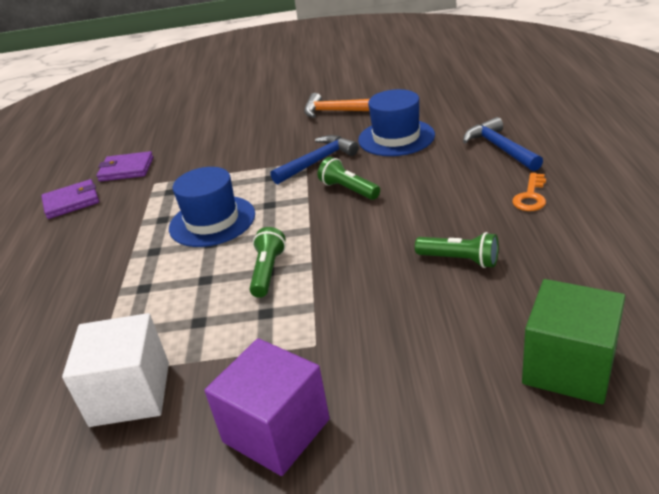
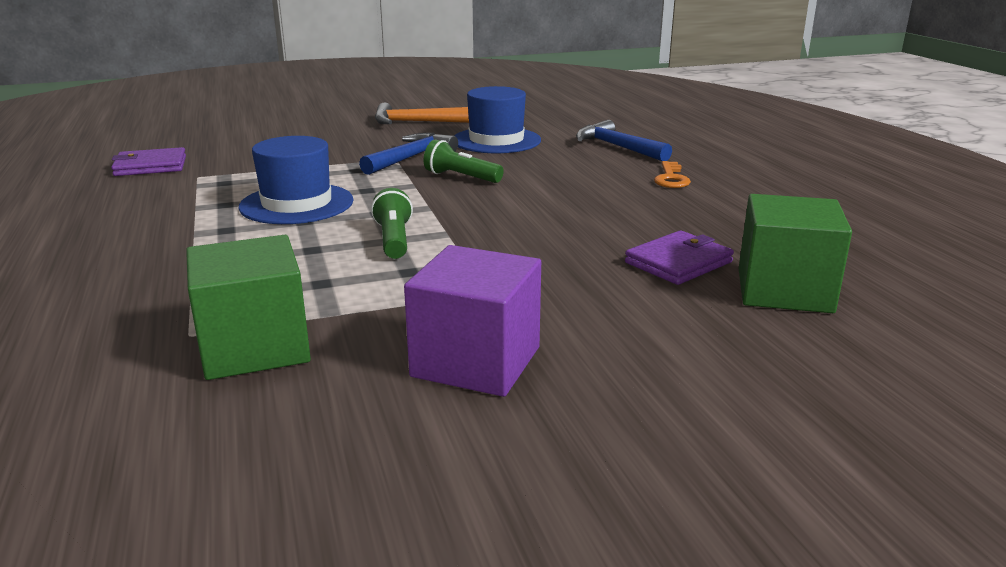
camera: 20 degrees left, 10 degrees down
purple wallet [41,179,99,219] -> purple wallet moved to [625,230,734,285]
white cube [62,313,169,427] -> green cube [186,235,311,380]
green flashlight [415,232,499,268] -> none

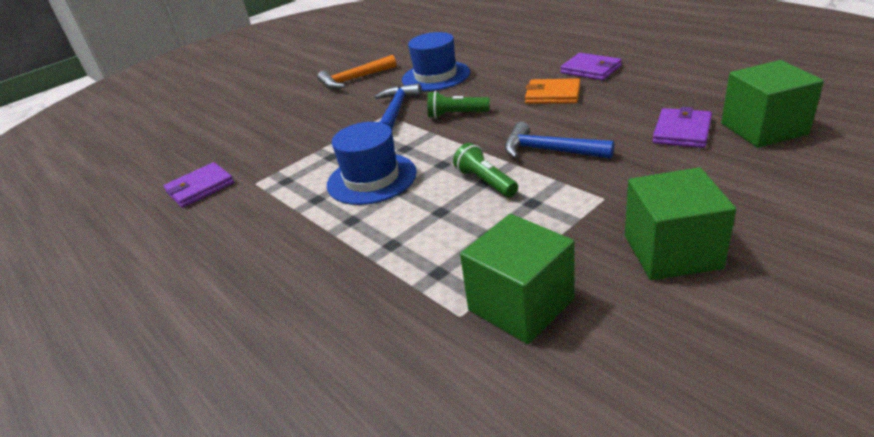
camera: 20 degrees left, 10 degrees up
purple cube [404,245,541,397] -> green cube [625,167,736,280]
blue hammer [576,120,672,161] -> blue hammer moved to [505,122,614,159]
orange key [654,161,691,188] -> purple wallet [560,53,622,80]
none -> orange wallet [525,78,580,104]

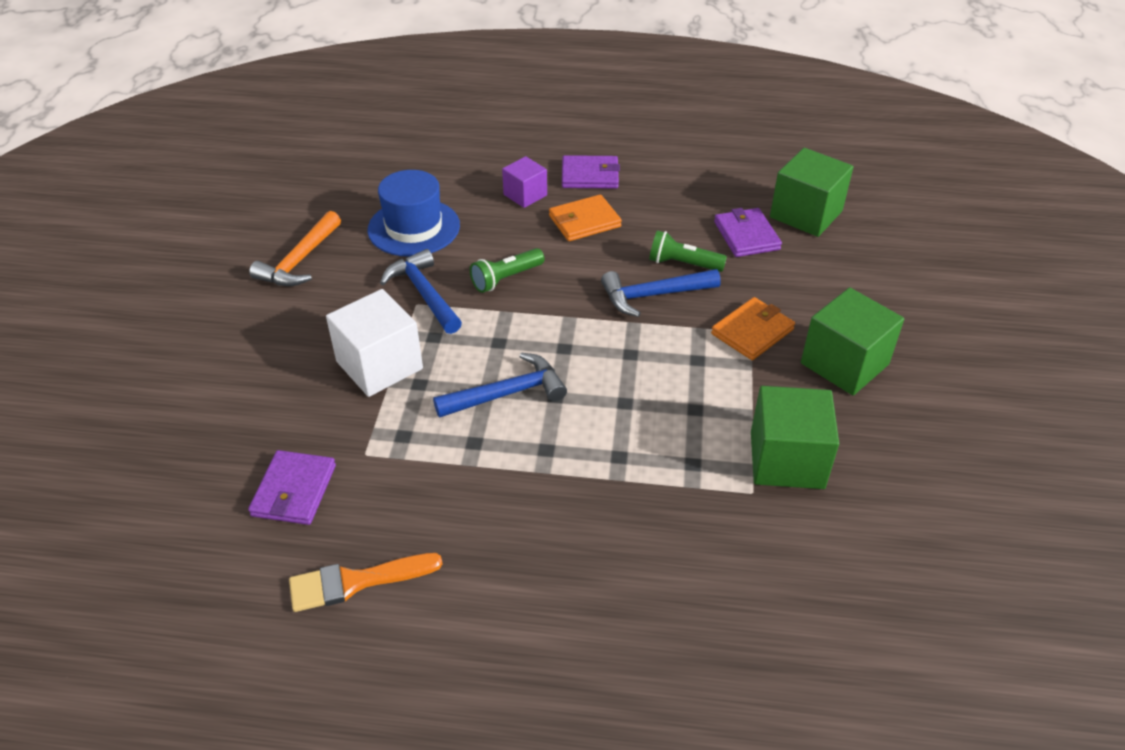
camera: 45 degrees left, 10 degrees up
blue hat [327,122,417,205] -> blue hammer [433,353,567,418]
green flashlight [453,143,518,197] -> green flashlight moved to [649,230,727,272]
none -> orange brush [289,553,442,612]
none -> white cube [326,289,423,397]
none -> purple cube [502,156,547,208]
none -> orange wallet [711,297,795,360]

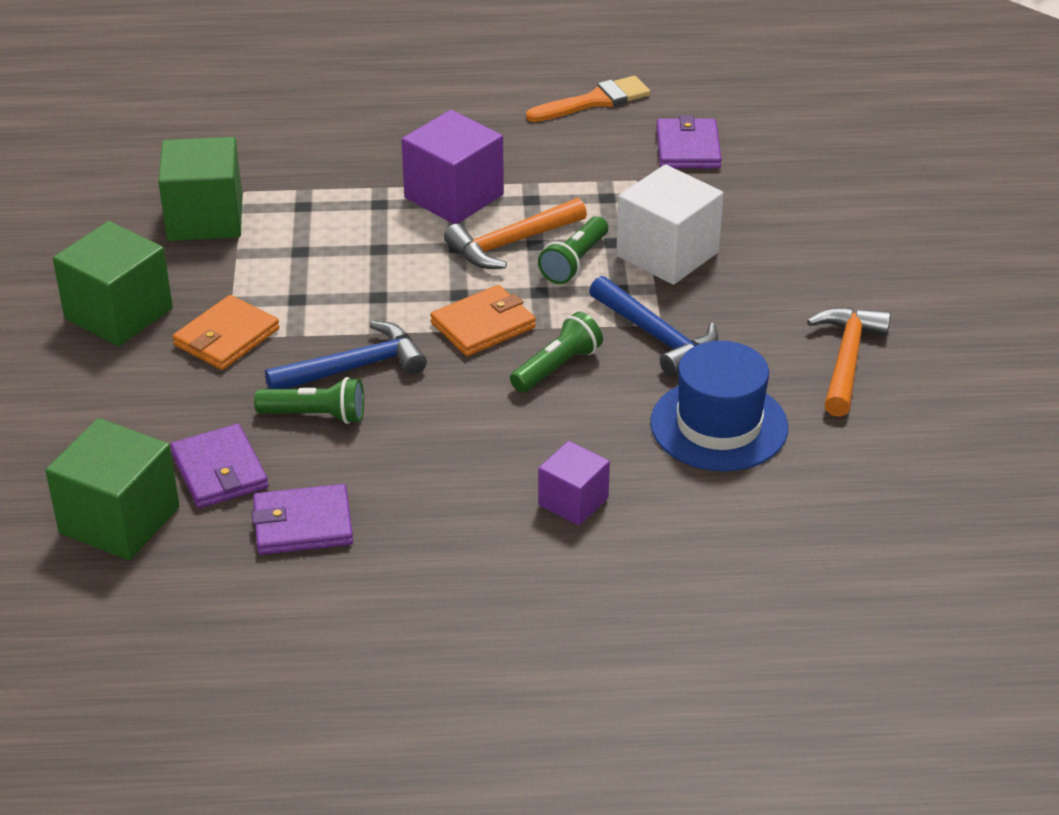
camera: 170 degrees right, 5 degrees down
blue hammer [433,353,567,418] -> orange hammer [444,198,587,269]
orange wallet [549,194,622,241] -> orange wallet moved to [430,285,536,356]
purple wallet [562,155,620,189] -> purple wallet moved to [252,484,353,555]
none -> purple cube [401,110,504,224]
none -> green flashlight [538,216,608,284]

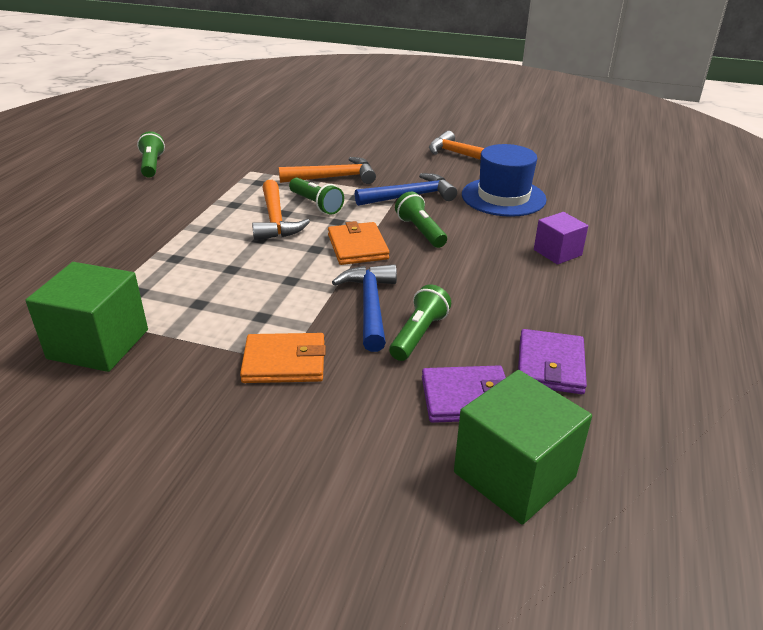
camera: 70 degrees left, 5 degrees down
green cube [53,221,173,346] -> none
orange wallet [173,295,280,370] -> orange wallet turned 60 degrees counterclockwise [240,333,326,383]
purple cube [401,110,504,224] -> none
orange brush [526,76,650,122] -> green flashlight [137,131,165,178]
white cube [616,164,724,285] -> orange hammer [279,157,376,184]
purple wallet [656,115,722,169] -> none

